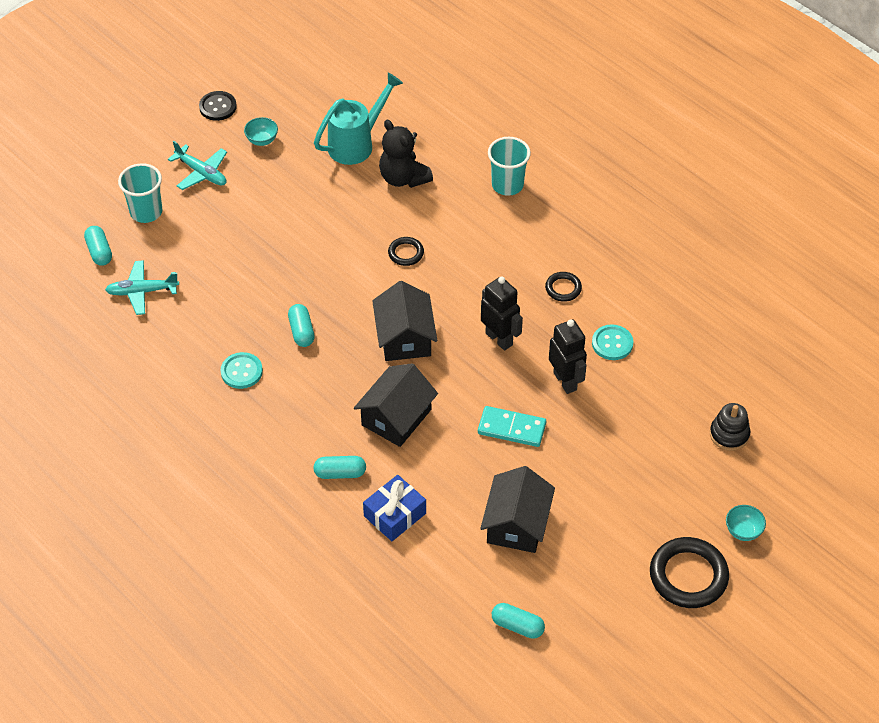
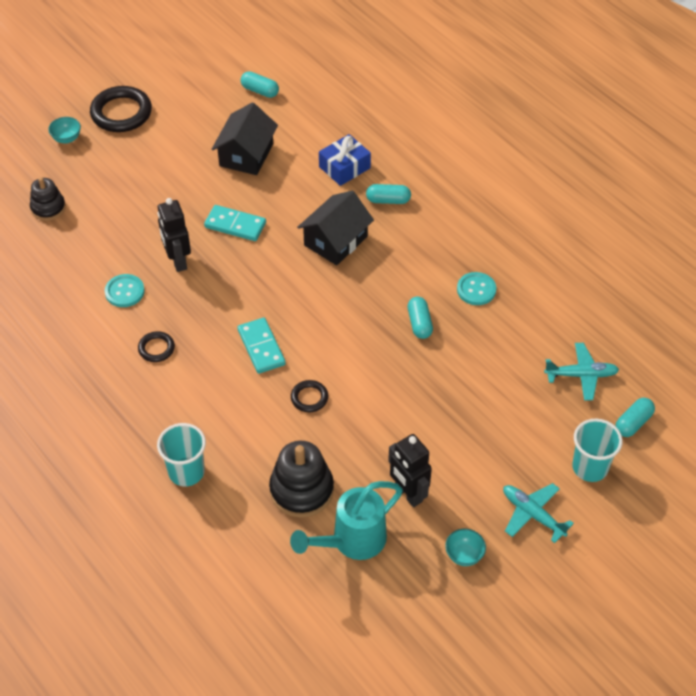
camera: 175 degrees left, 0 degrees up
turquoise capsule [84,226,112,266] -> turquoise capsule turned 60 degrees clockwise [615,398,655,437]
black button [199,91,237,121] -> none
black house [372,281,437,361] -> none
black teddy bear [379,120,433,188] -> black stacking toy [269,440,334,518]
black robot [481,276,523,351] -> black robot moved to [388,434,432,507]
none -> turquoise domino [237,318,286,374]

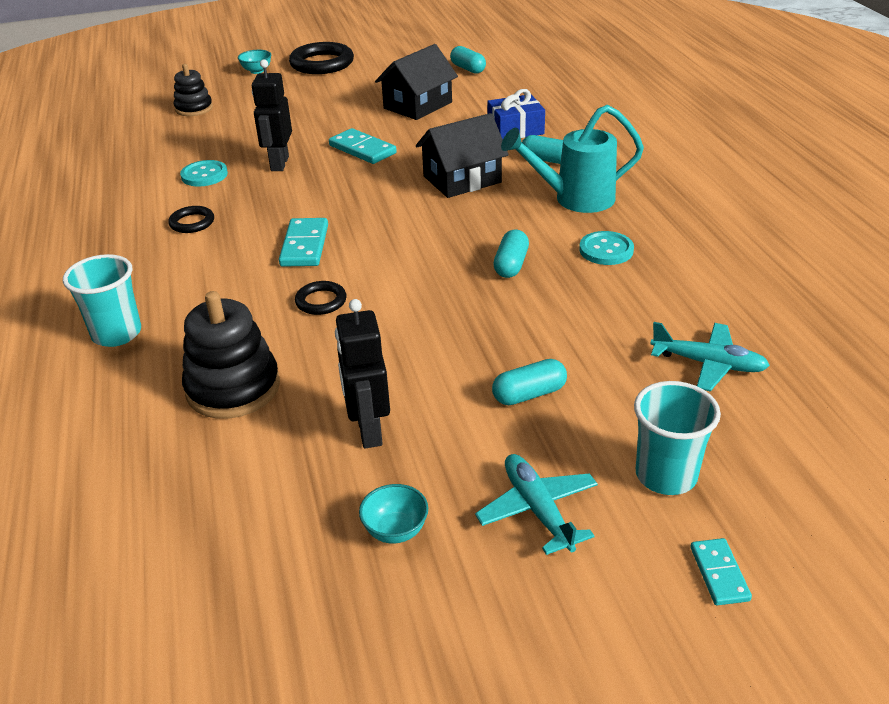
camera: 25 degrees right, 15 degrees down
turquoise watering can [290,481,403,560] -> turquoise watering can moved to [501,105,644,213]
turquoise capsule [615,398,655,437] -> turquoise capsule moved to [492,359,567,405]
none -> turquoise domino [690,538,752,605]

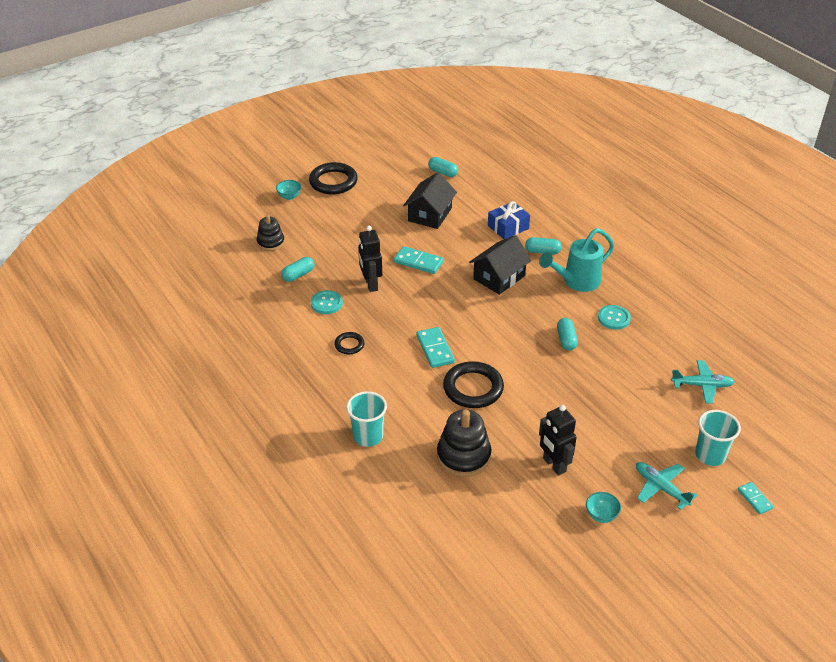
camera: 20 degrees left, 5 degrees up
black ring [295,281,347,315] -> black ring [443,361,504,408], size x1.93
turquoise capsule [492,359,567,405] -> turquoise capsule moved to [281,257,314,282]

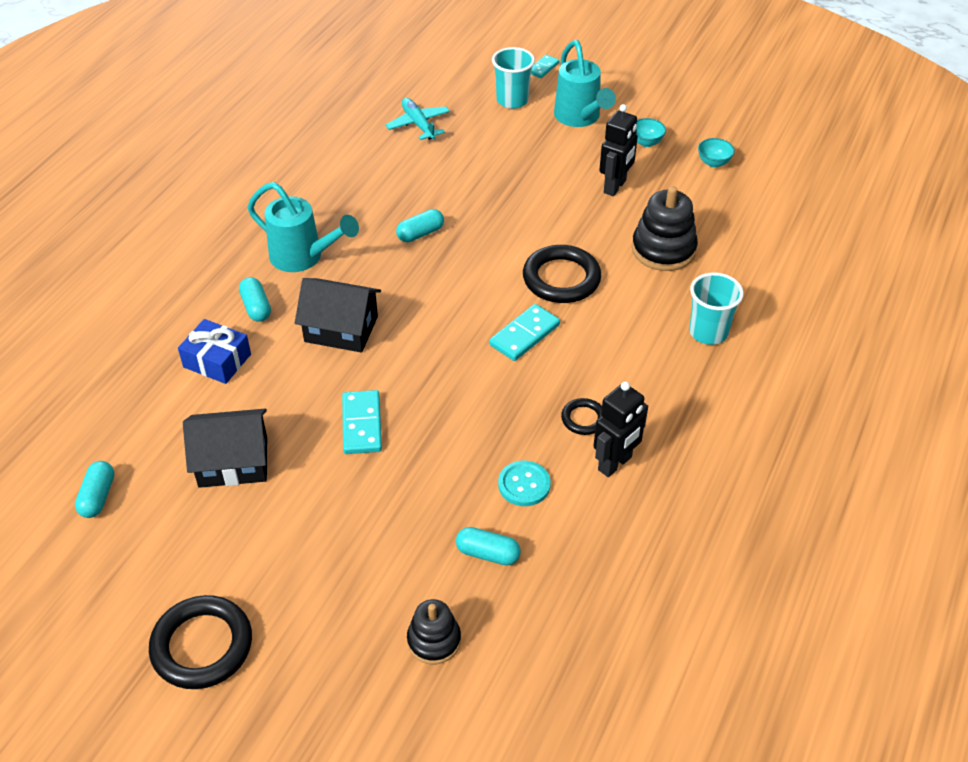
camera: 120 degrees left, 5 degrees up
turquoise bowl [276,180,301,200] -> turquoise bowl moved to [698,138,735,168]
black robot [358,226,382,292] -> black robot moved to [594,381,648,477]
turquoise button [598,305,631,330] -> none
turquoise plane [636,462,697,510] -> turquoise watering can [554,40,616,127]

